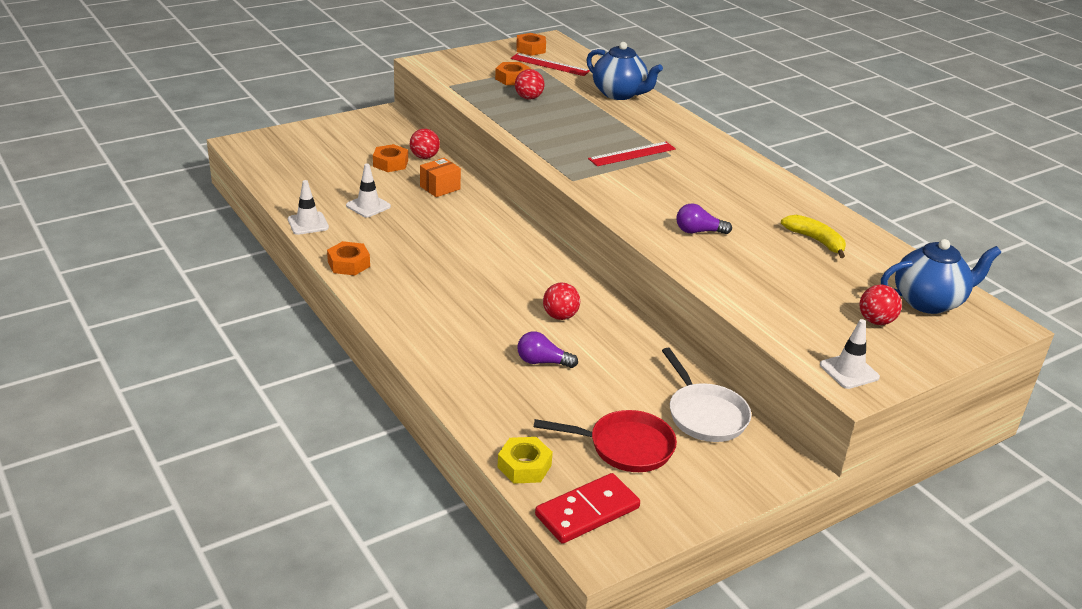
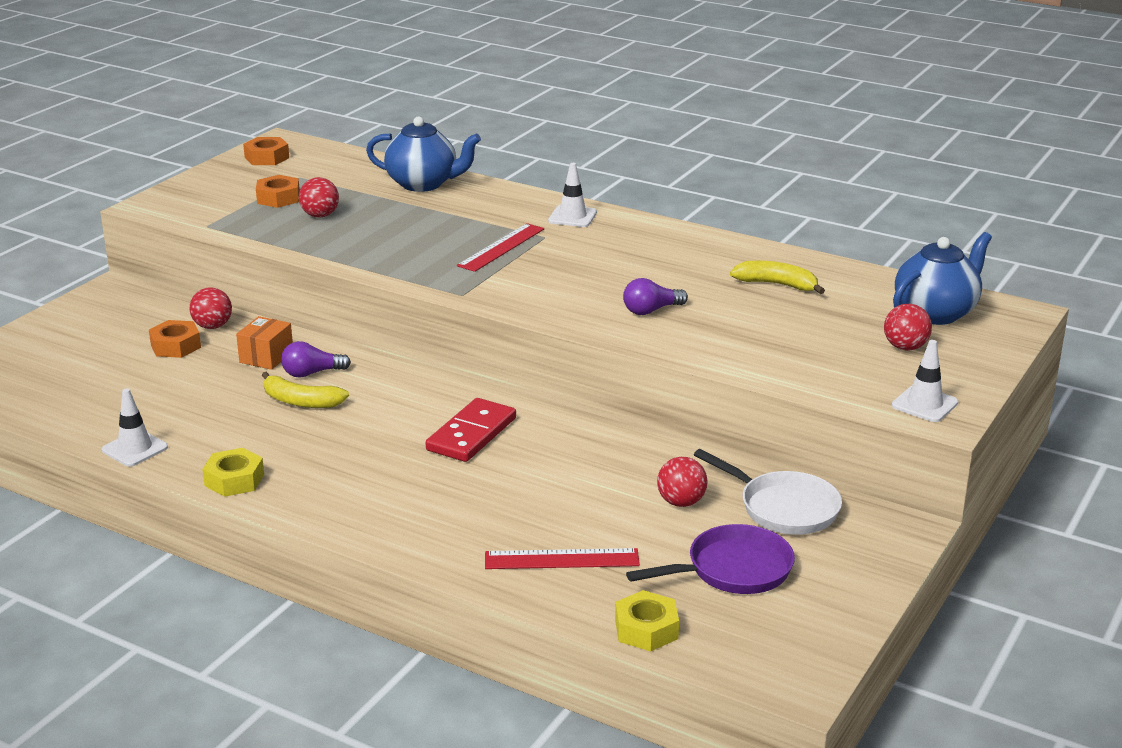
camera: 25 degrees left, 5 degrees down
orange nut [327,241,370,276] -> yellow nut [202,448,264,497]
white traffic cone [346,164,391,218] -> white traffic cone moved to [548,163,597,227]
red ruler [511,53,590,76] -> red ruler moved to [485,548,640,569]
purple light bulb [517,331,578,368] -> purple light bulb moved to [281,341,351,378]
red pan [534,410,677,472] -> purple pan [626,524,795,594]
red domino [535,473,640,544] -> red domino moved to [425,398,516,462]
red ball [543,283,580,320] -> red ball moved to [657,457,708,507]
none -> yellow banana [262,372,349,408]

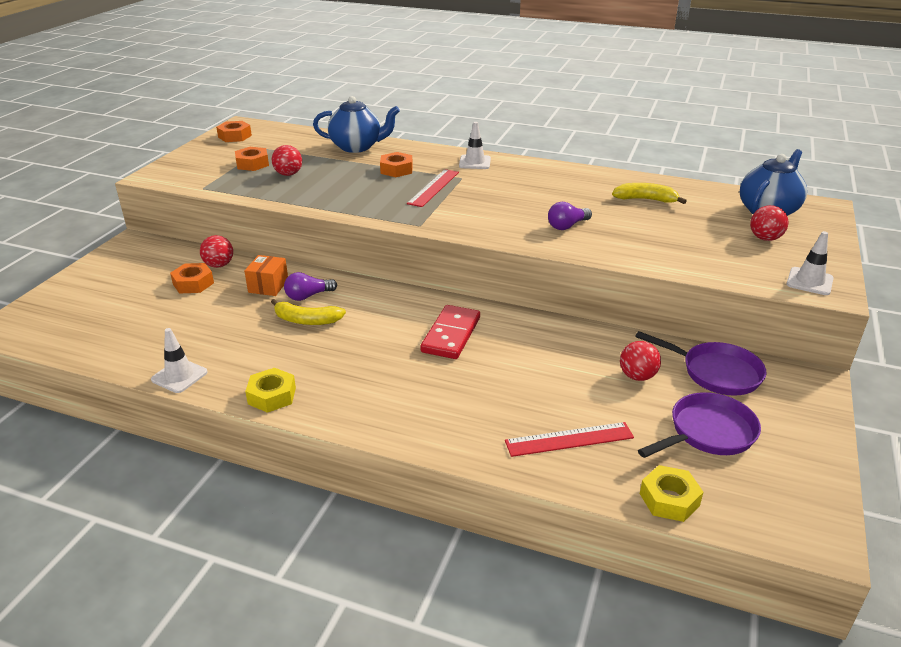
camera: 10 degrees left, 5 degrees up
white pan [694,449,842,535] -> purple pan [635,331,767,396]
none -> orange nut [380,152,413,177]

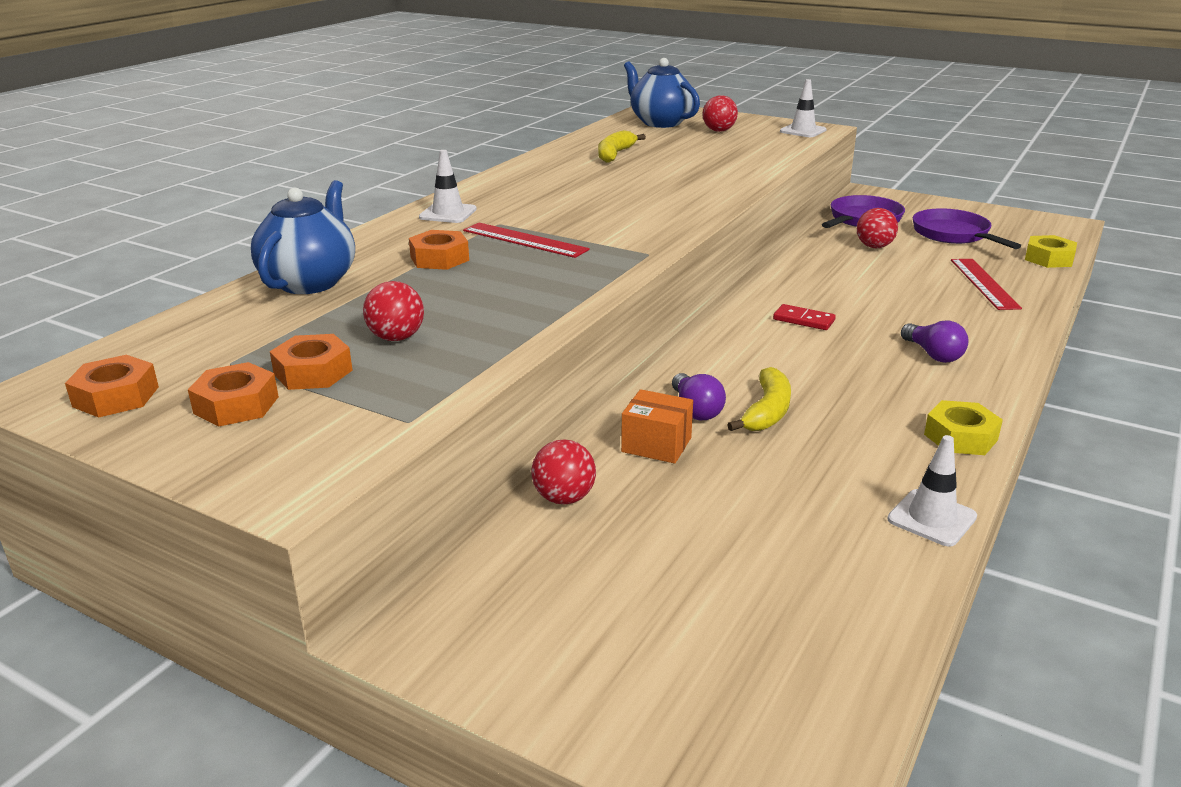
camera: 80 degrees left, 5 degrees down
orange nut [170,263,214,294] -> orange nut moved to [188,362,279,426]
red domino [420,305,480,359] -> red domino [773,304,836,330], size x0.57
purple light bulb [548,202,592,230] -> purple light bulb moved to [901,320,969,363]

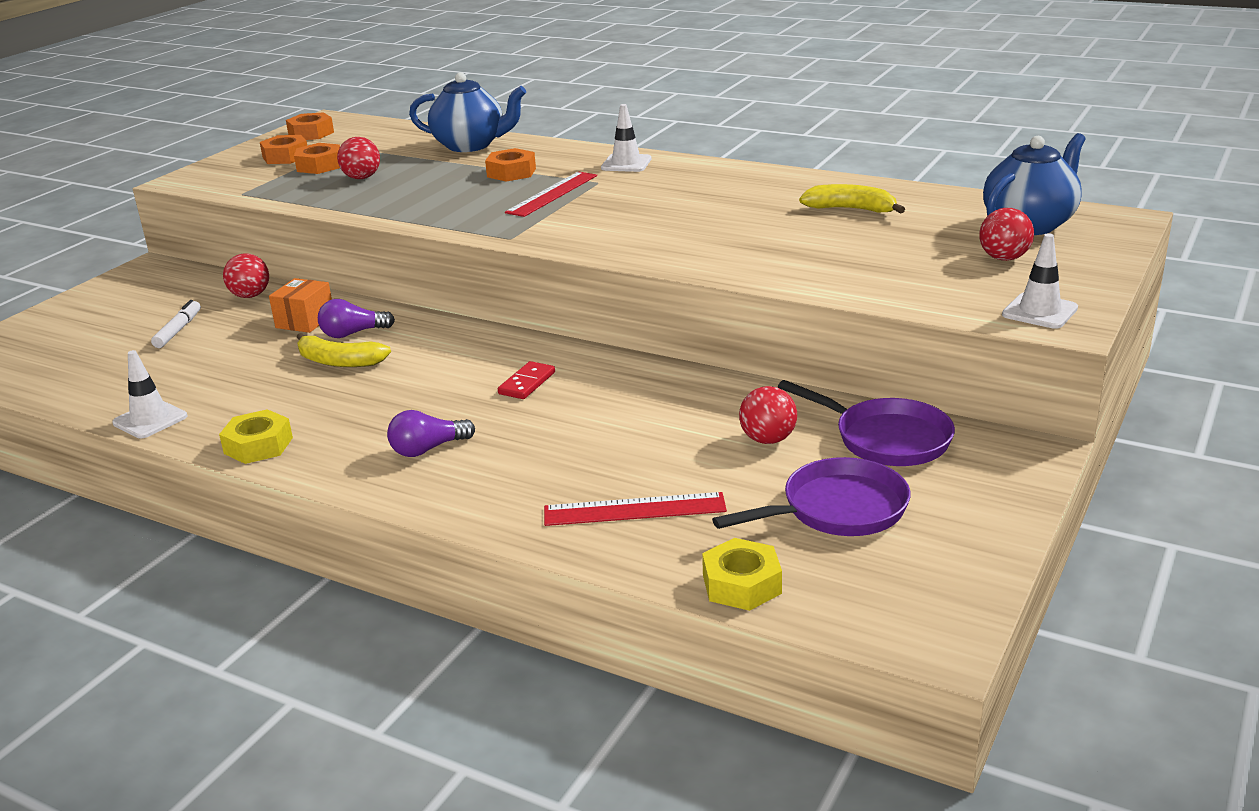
camera: 90 degrees right, 0 degrees up
none -> white marker [151,300,201,348]

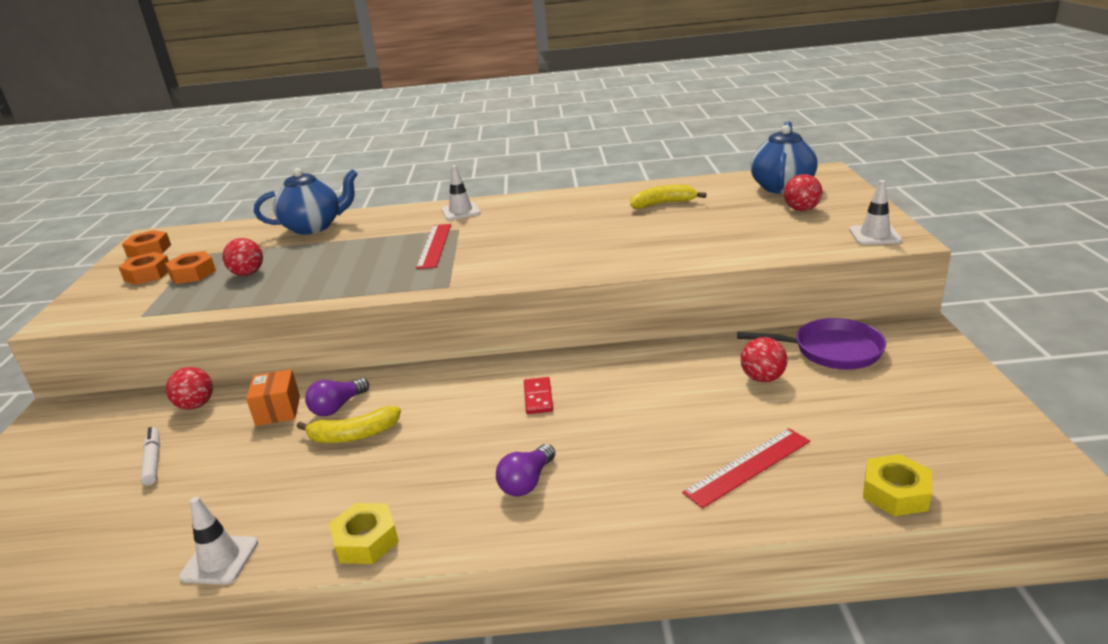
camera: 30 degrees left, 0 degrees up
orange nut [485,148,536,182] -> none
purple pan [712,457,911,536] -> none

